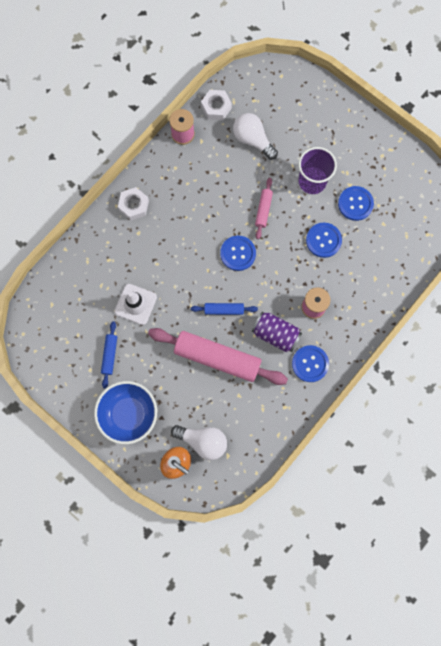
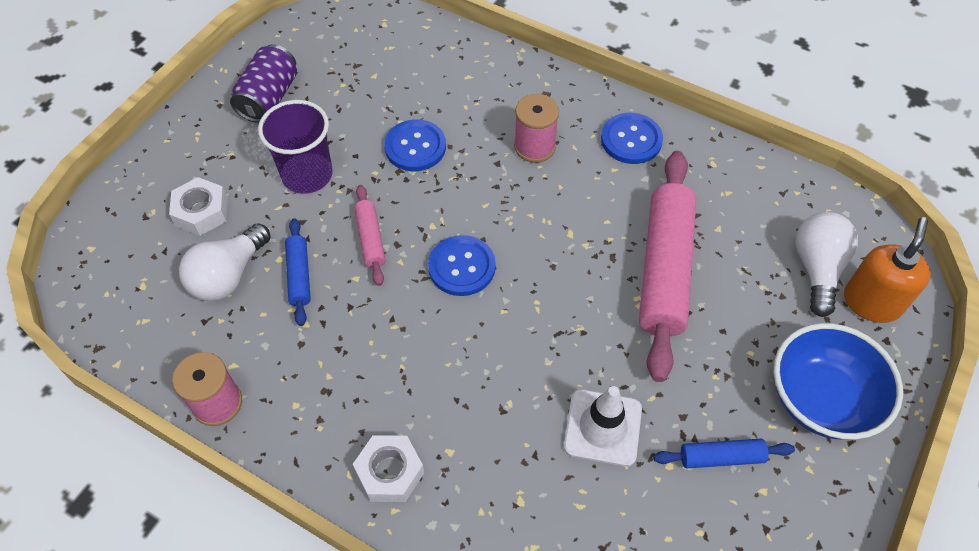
camera: 100 degrees left, 20 degrees down
blue rolling pin [191,303,258,315] -> blue rolling pin moved to [285,218,311,326]
white nut [201,90,232,120] -> white nut moved to [169,177,228,236]
purple can [252,312,302,352] -> purple can moved to [230,44,297,123]
pink rolling pin [255,178,273,239] -> pink rolling pin turned 75 degrees clockwise [354,185,386,286]
blue button [338,186,374,221] -> none

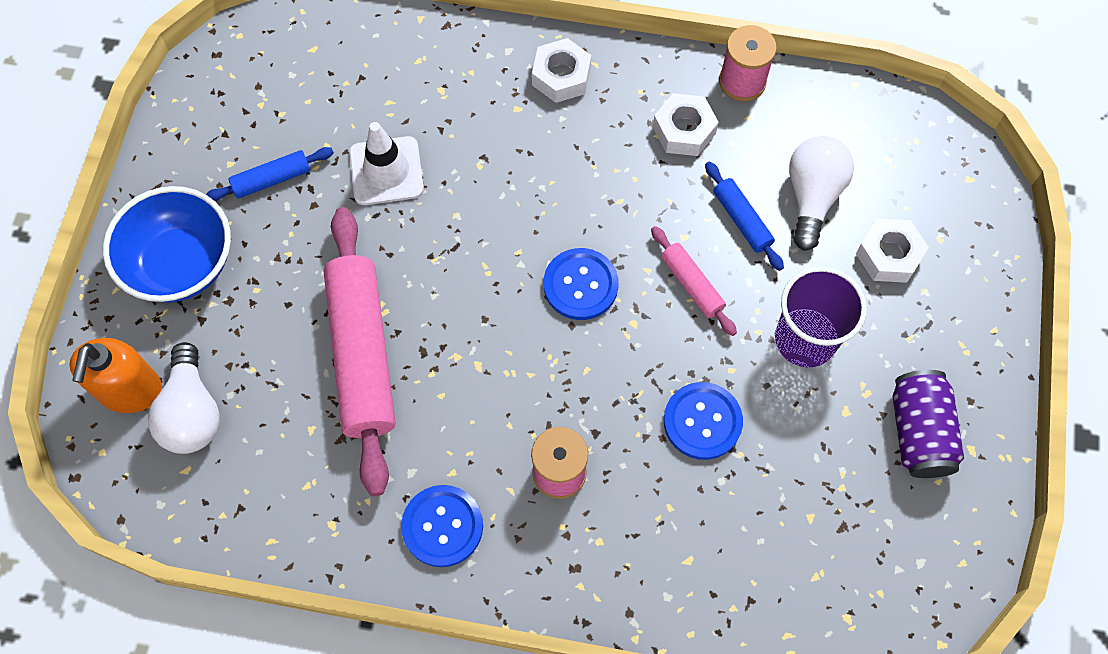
camera: 160 degrees right, 10 degrees up
none -> white nut [653,93,719,156]

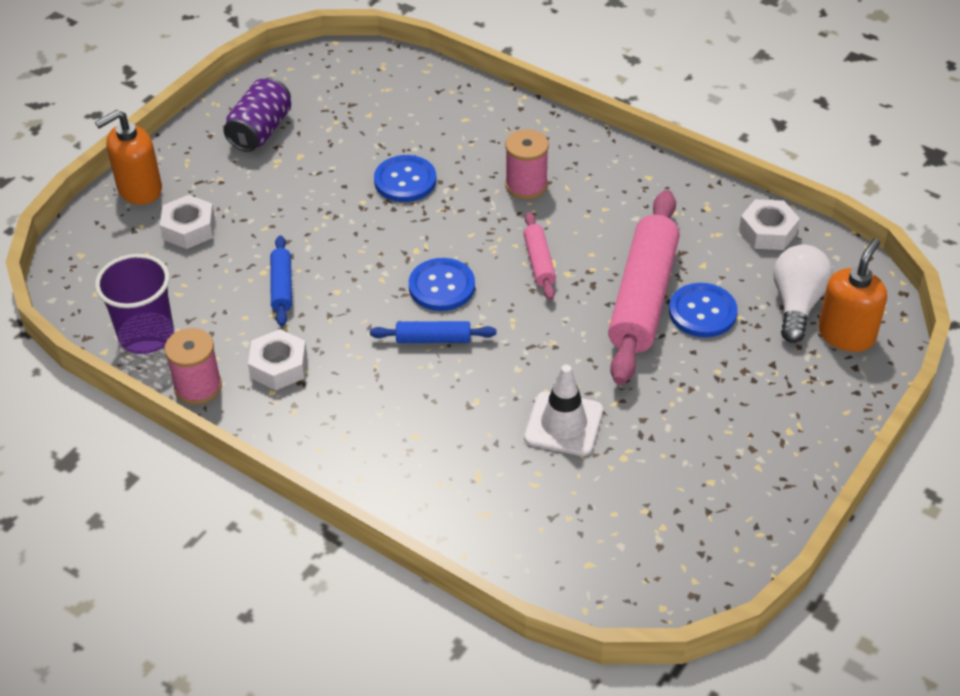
camera: 155 degrees left, 20 degrees down
blue bowl [103,186,231,303] -> none
blue rolling pin [206,147,334,201] -> blue rolling pin moved to [370,321,496,343]
blue button [401,485,483,567] -> blue button moved to [669,283,738,338]
white nut [532,38,591,103] -> white nut moved to [739,199,800,250]
pink rolling pin [651,226,737,336] -> pink rolling pin moved to [523,212,556,300]
purple cup [775,266,867,367] -> purple cup moved to [95,254,174,354]
white light bulb [789,136,854,251] -> none
none -> orange soap dispenser [95,110,162,205]

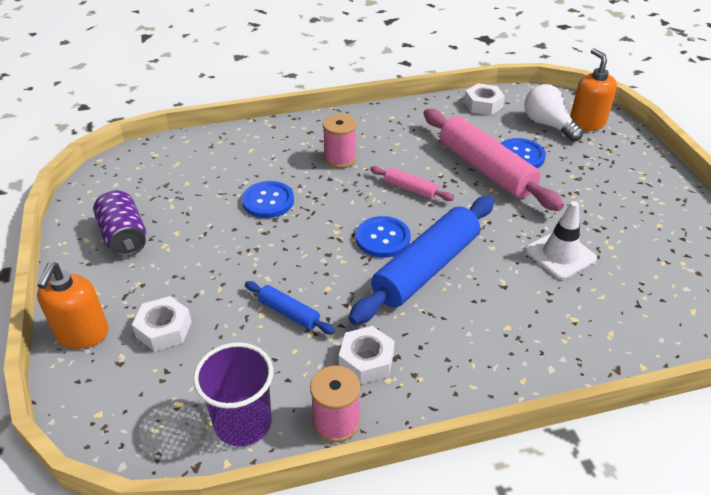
camera: 50 degrees left, 5 degrees down
blue rolling pin [370,321,496,343] -> blue rolling pin [349,196,494,325], size x2.14

